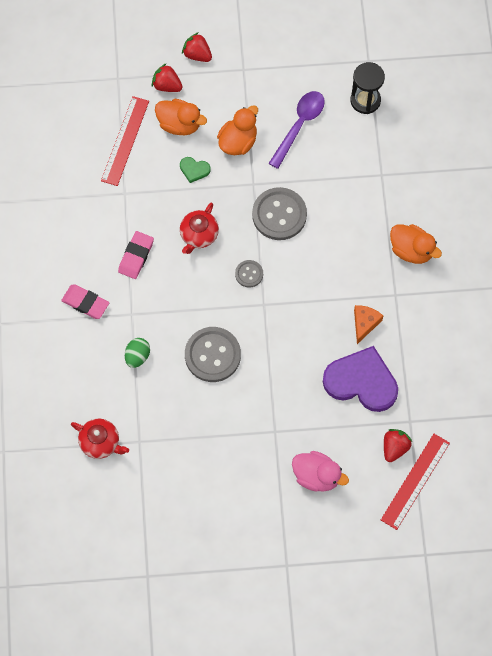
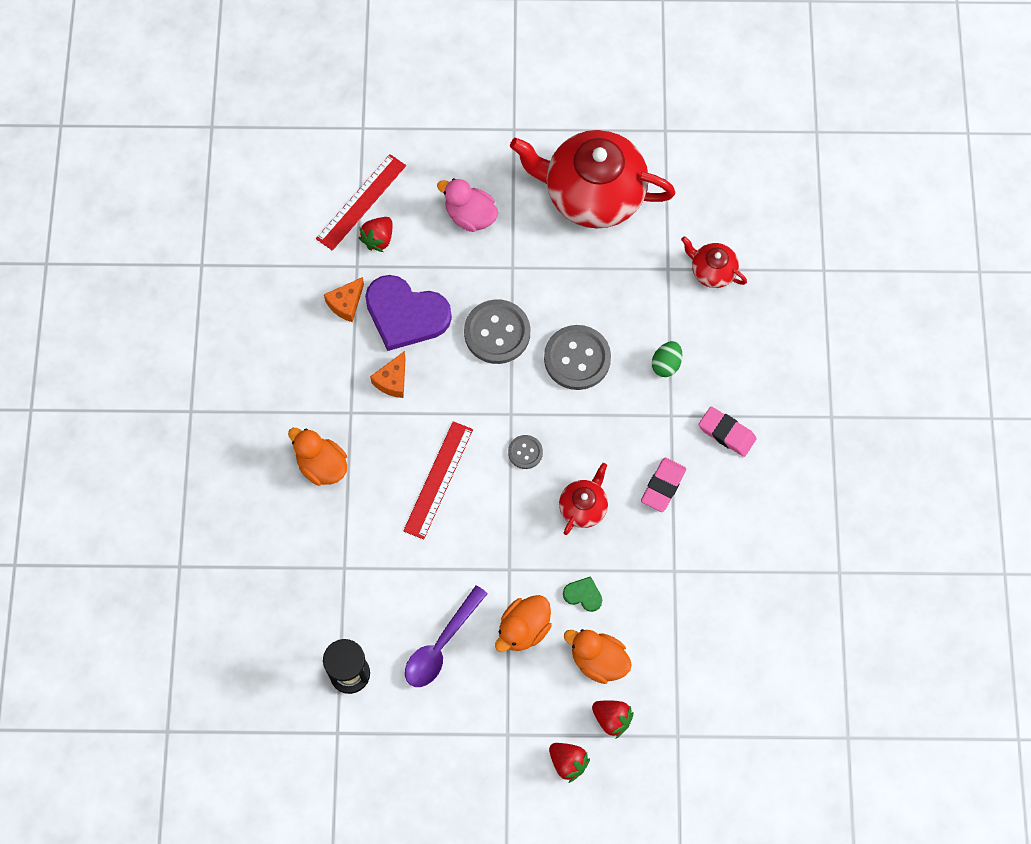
camera: 175 degrees left, 0 degrees up
red ruler [101,96,149,186] -> red ruler moved to [403,421,473,539]
grey button [252,187,307,240] -> grey button moved to [464,299,530,364]
none -> orange cheese [324,277,364,322]
none -> red teapot [510,130,675,228]

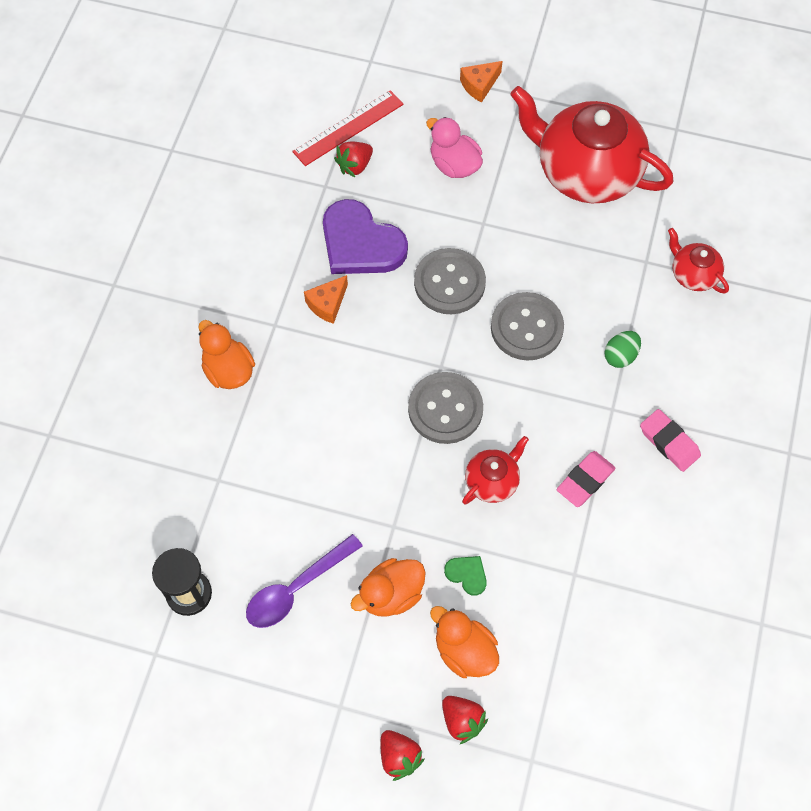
camera: 15 degrees right, 5 degrees down
orange cheese [324,277,364,322] -> orange cheese moved to [460,61,502,102]
red ruler [403,421,473,539] -> none
grey button [508,435,543,469] -> grey button [408,372,483,444], size x1.96

